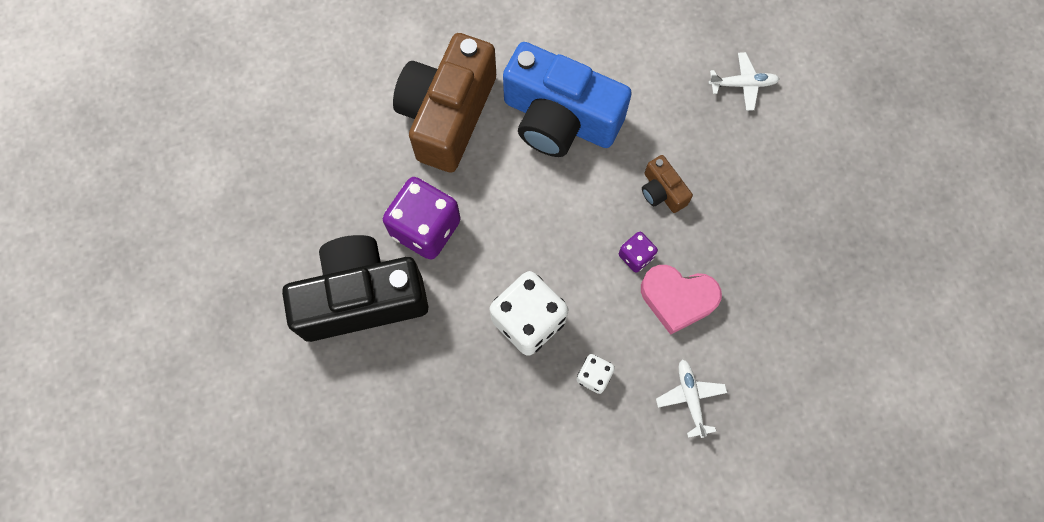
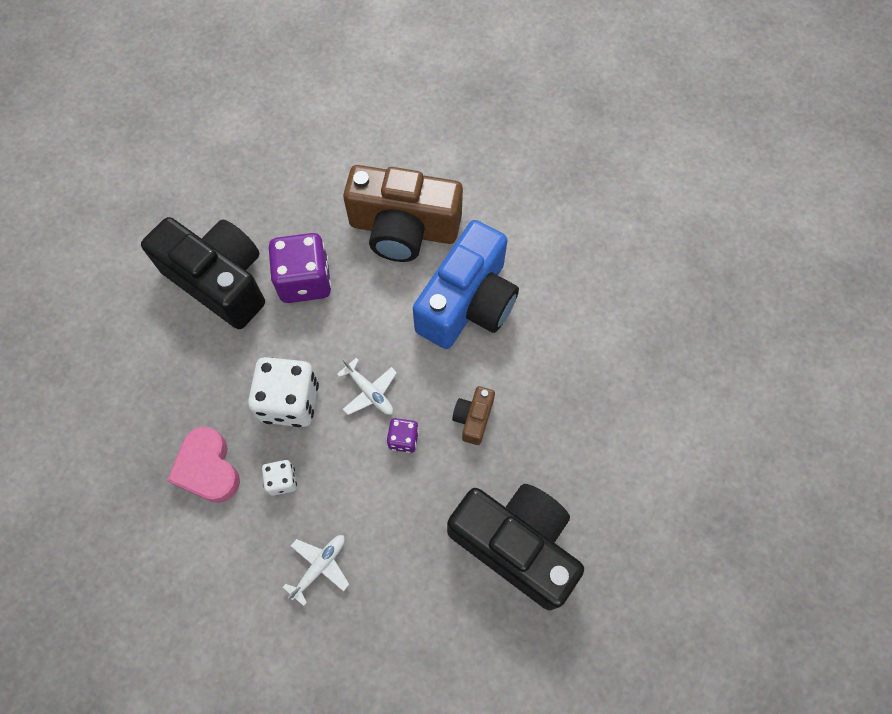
camera: 50 degrees right, 5 degrees down
brown camera [393,33,496,173] -> brown camera turned 150 degrees counterclockwise [343,165,463,262]
blue camera [503,42,632,157] -> blue camera turned 135 degrees counterclockwise [413,220,519,349]
pink heart [641,265,722,335] -> pink heart moved to [167,426,240,503]
white plane [709,52,779,111] -> white plane moved to [337,358,397,415]
none -> black camera [447,484,584,610]

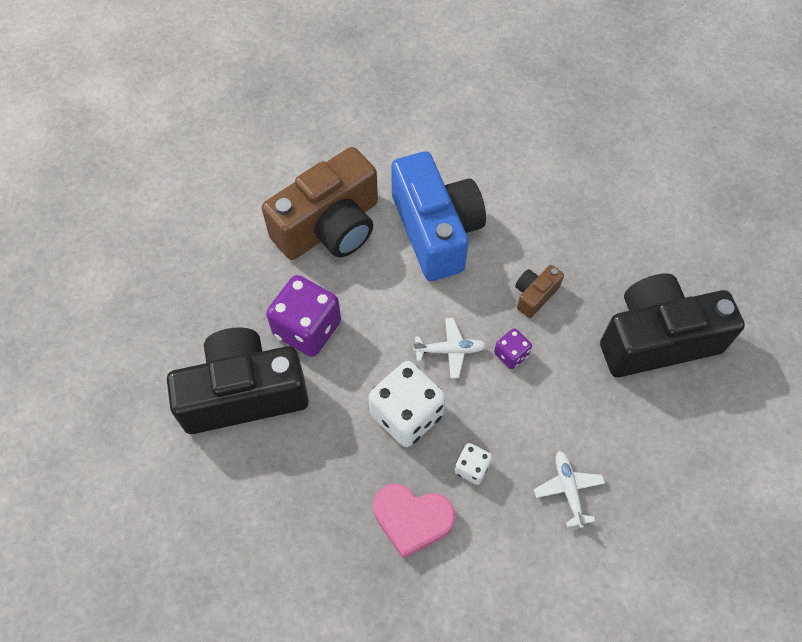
camera: 50 degrees left, 5 degrees down
brown camera [452,386,495,445] -> brown camera turned 75 degrees clockwise [515,265,564,318]

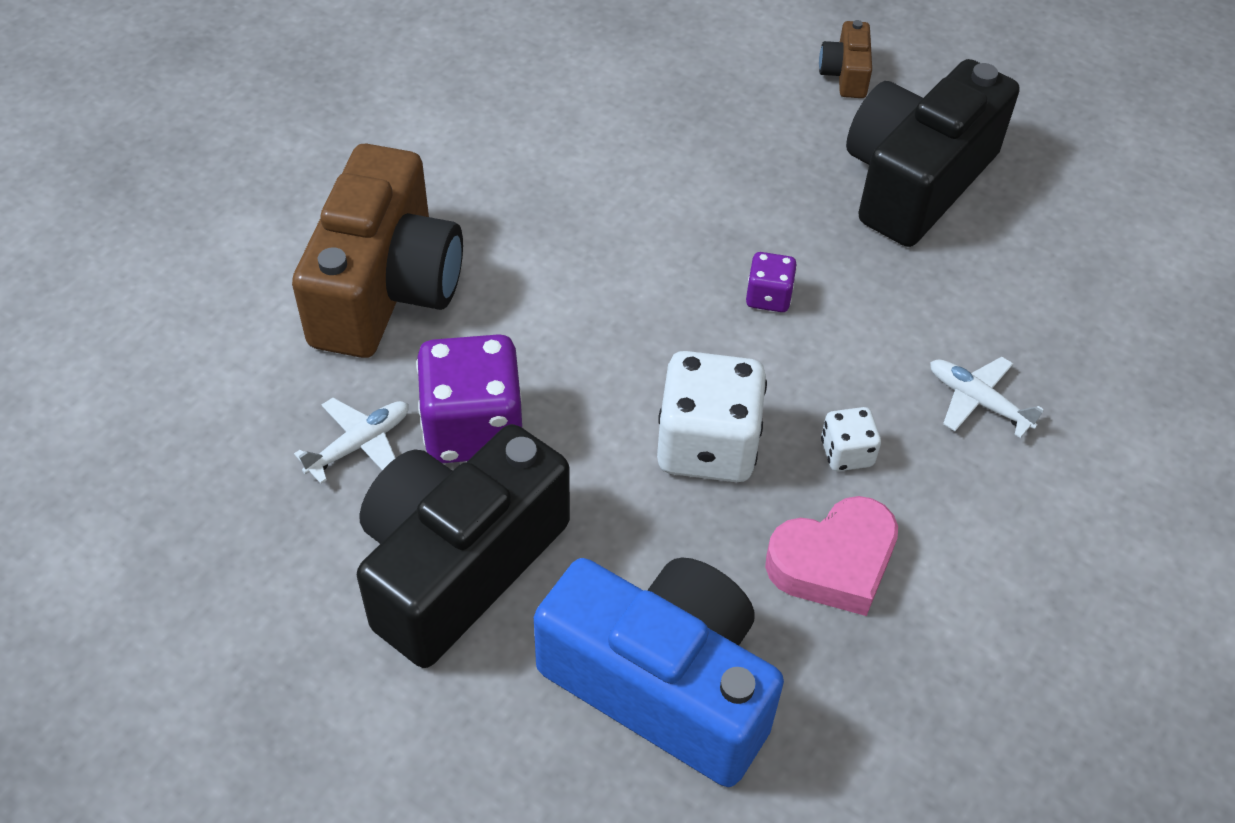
camera: 40 degrees left, 10 degrees down
blue camera [391,151,486,281] -> blue camera moved to [534,557,784,787]
white plane [413,318,486,379] -> white plane moved to [294,398,409,484]
brown camera [515,265,564,318] -> brown camera moved to [819,20,872,98]

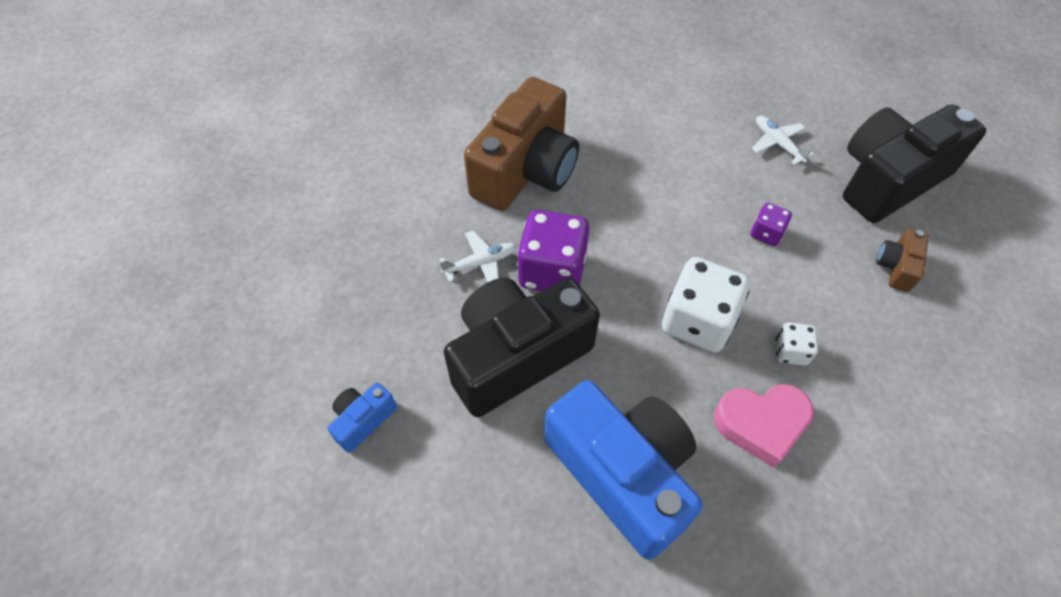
camera: 20 degrees right, 5 degrees up
brown camera [819,20,872,98] -> brown camera moved to [876,228,929,292]
white plane [930,357,1044,438] -> white plane moved to [752,116,814,165]
none -> blue camera [327,383,397,453]

